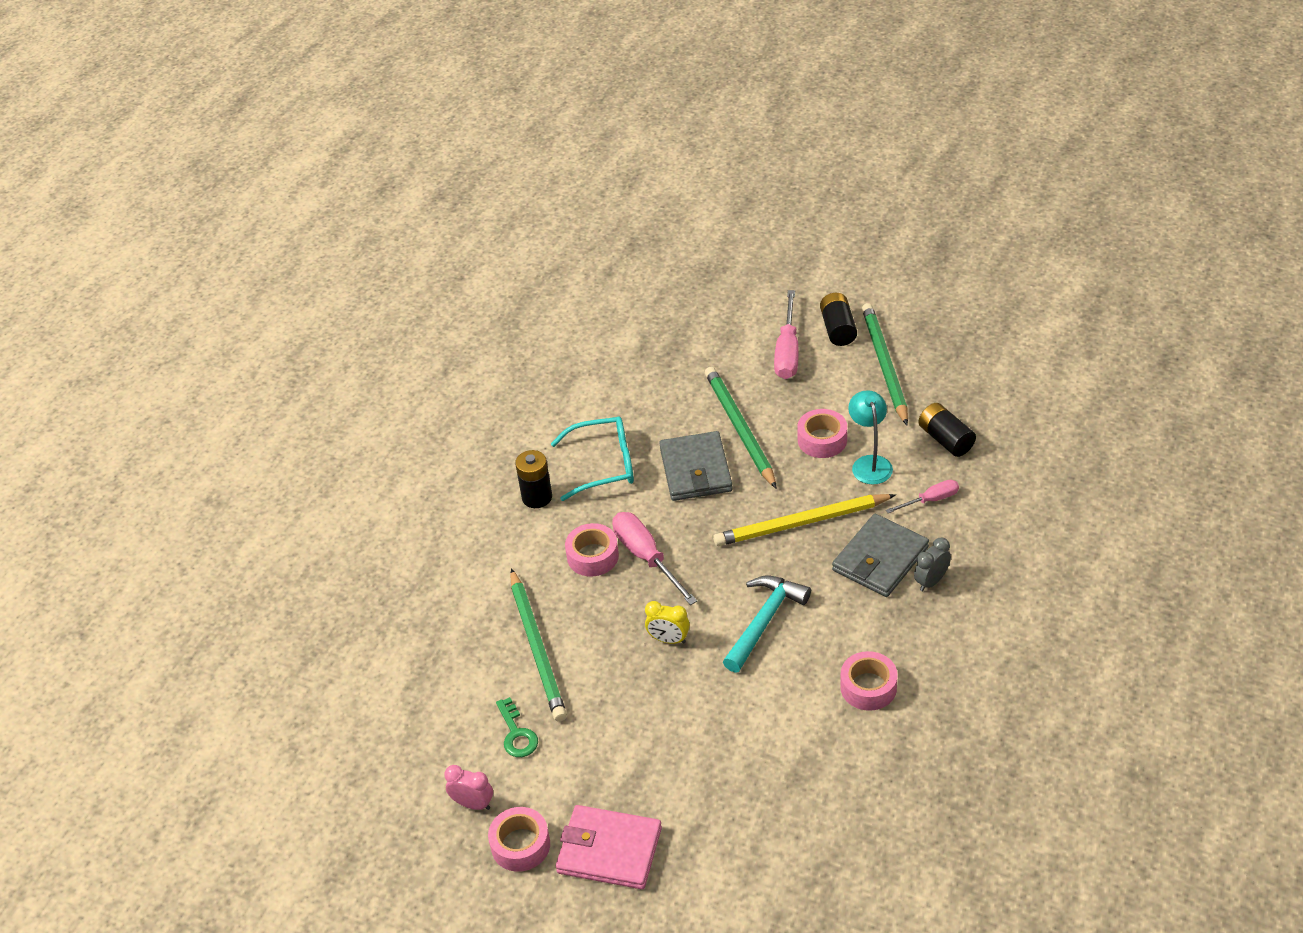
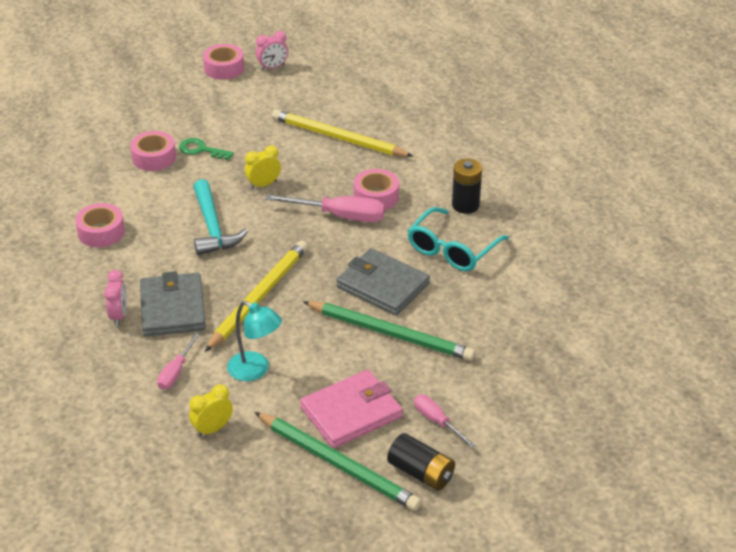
camera: 130 degrees right, 5 degrees down
green key [496,697,538,757] -> green key moved to [179,138,234,160]
green pencil [510,568,567,722] -> yellow pencil [272,109,414,157]
pink wallet [556,805,662,889] -> pink wallet moved to [300,370,403,448]
pink screwdriver [774,290,799,379] -> pink screwdriver [414,395,475,448], size x0.59
pink tape [797,409,847,458] -> pink tape moved to [130,131,176,171]
grey clock [914,538,951,591] -> pink clock [104,270,127,326]
black battery [918,403,976,457] -> yellow clock [189,384,233,437]

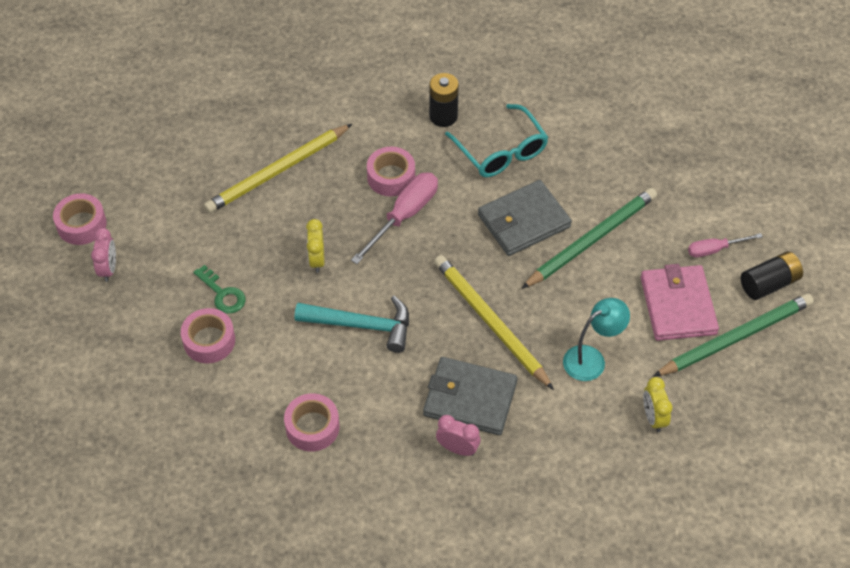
camera: 65 degrees left, 15 degrees up
pink screwdriver [157,333,200,390] -> none
green key [179,138,234,160] -> green key turned 90 degrees counterclockwise [193,265,246,314]
pink clock [256,31,288,71] -> pink clock moved to [91,228,116,282]

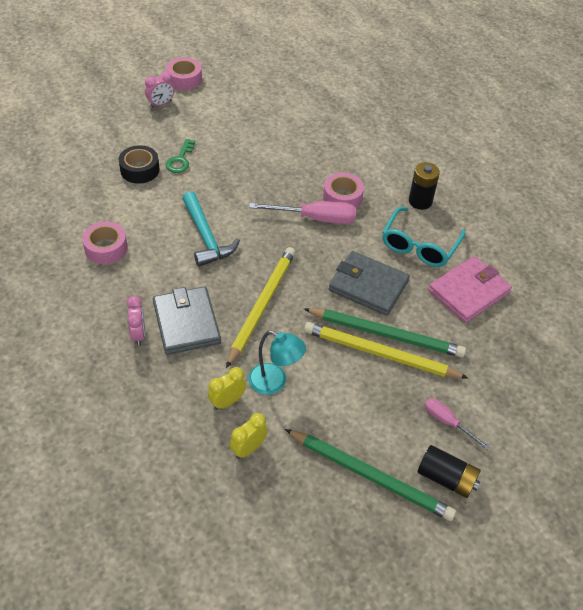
camera: 55 degrees right, 5 degrees down
pink tape [181,308,235,363] -> black tape [119,145,159,184]
yellow pencil [204,124,352,213] -> yellow pencil moved to [304,322,468,378]
yellow clock [306,219,325,273] -> yellow clock moved to [208,367,246,410]
pink wallet [641,264,719,341] -> pink wallet moved to [428,256,512,323]

